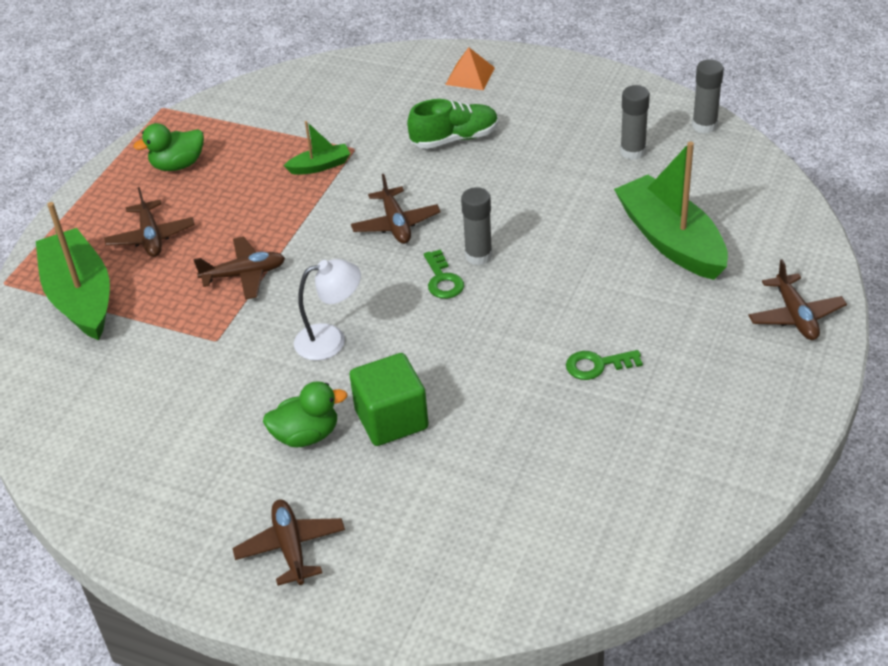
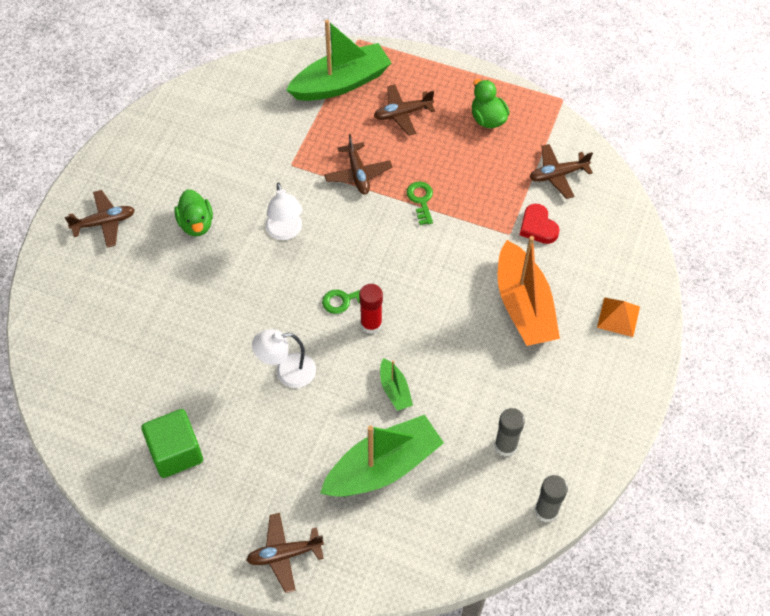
camera: 85 degrees right, 15 degrees up
green boat [284,121,350,175] -> green boat moved to [380,358,413,411]
green cube [350,353,429,446] -> green cube moved to [141,409,203,478]
brown plane [351,174,441,244] -> brown plane moved to [529,144,593,199]
green shoe [407,99,498,149] -> orange boat [498,236,560,346]
grey glue stick [461,187,493,265] -> red glue stick [359,284,383,334]
green key [566,350,643,380] -> green key moved to [407,181,433,225]
none -> white lamp [252,329,316,388]
none -> red heart [520,204,559,244]

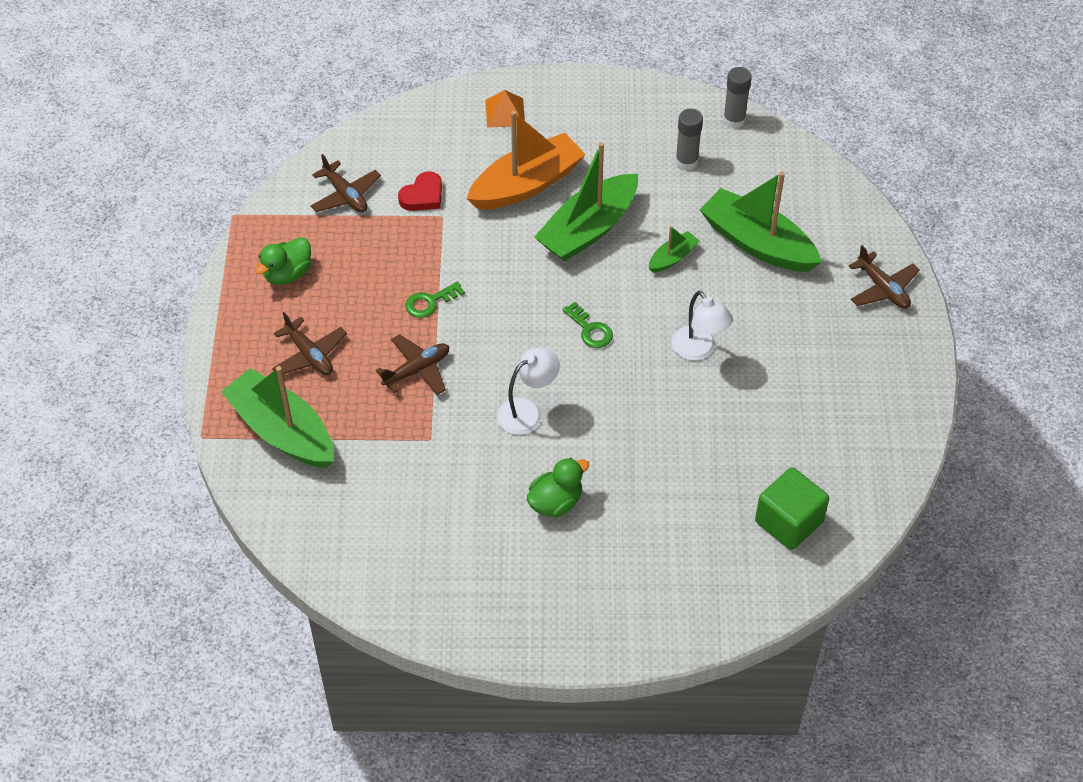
camera: 110 degrees left, 5 degrees down
brown plane [65,190,135,248] -> none
green cube [141,409,203,478] -> green cube moved to [755,467,829,550]
red glue stick [359,284,383,334] -> none
none -> green boat [534,142,638,262]

